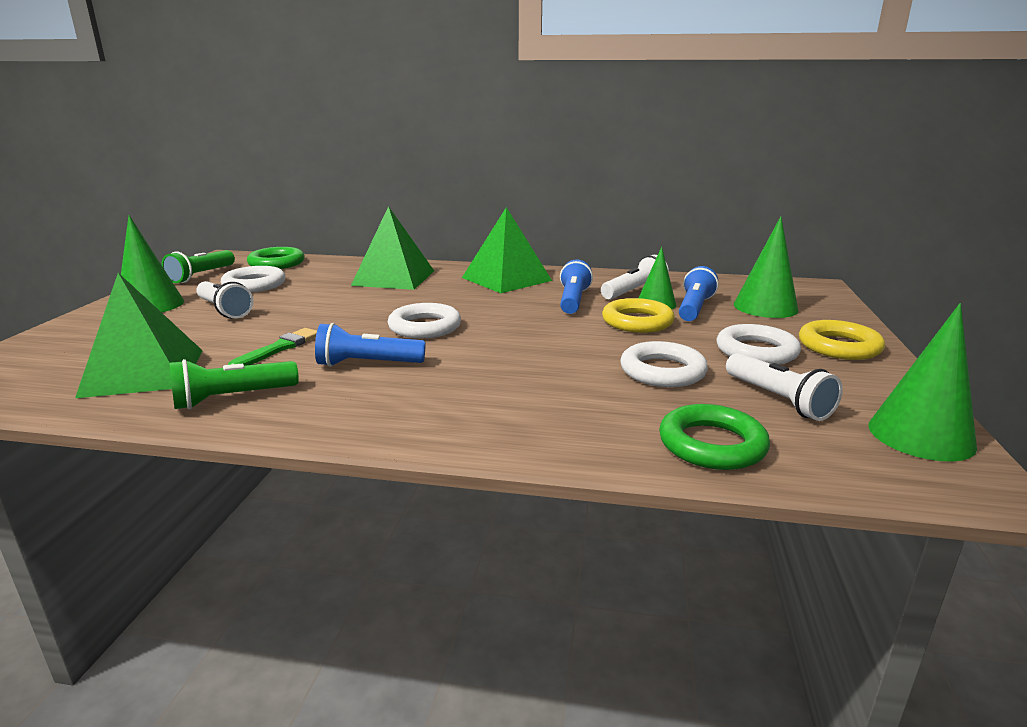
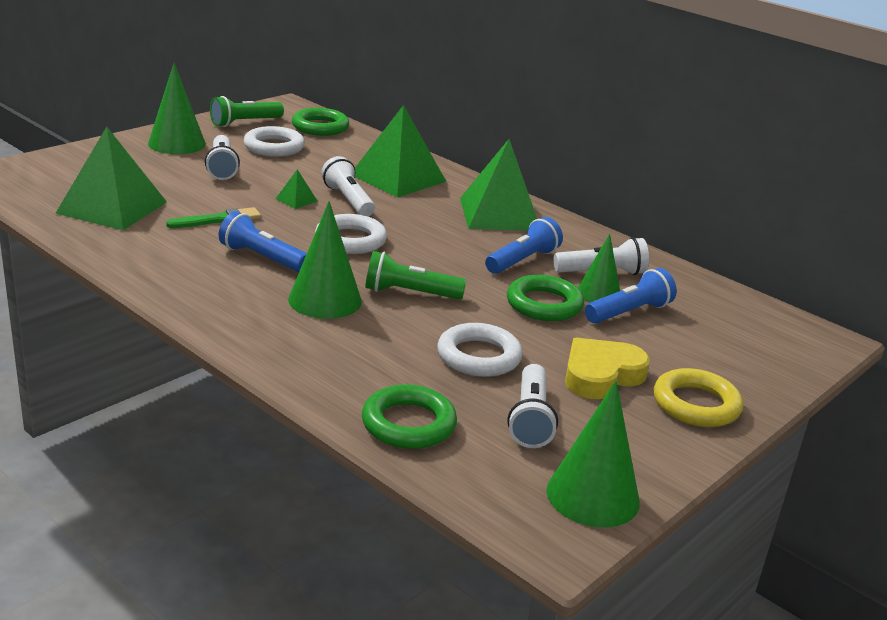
camera: 30 degrees right, 5 degrees up
green flashlight [169,359,299,409] -> green flashlight moved to [365,251,466,300]
yellow ring [602,298,675,333] -> green ring [507,275,584,321]
white ring [717,324,801,365] -> yellow heart [565,337,650,399]
green cone [734,216,799,318] -> green cone moved to [288,201,362,319]
none -> green pyramid [276,169,318,209]
none -> white flashlight [321,156,375,217]

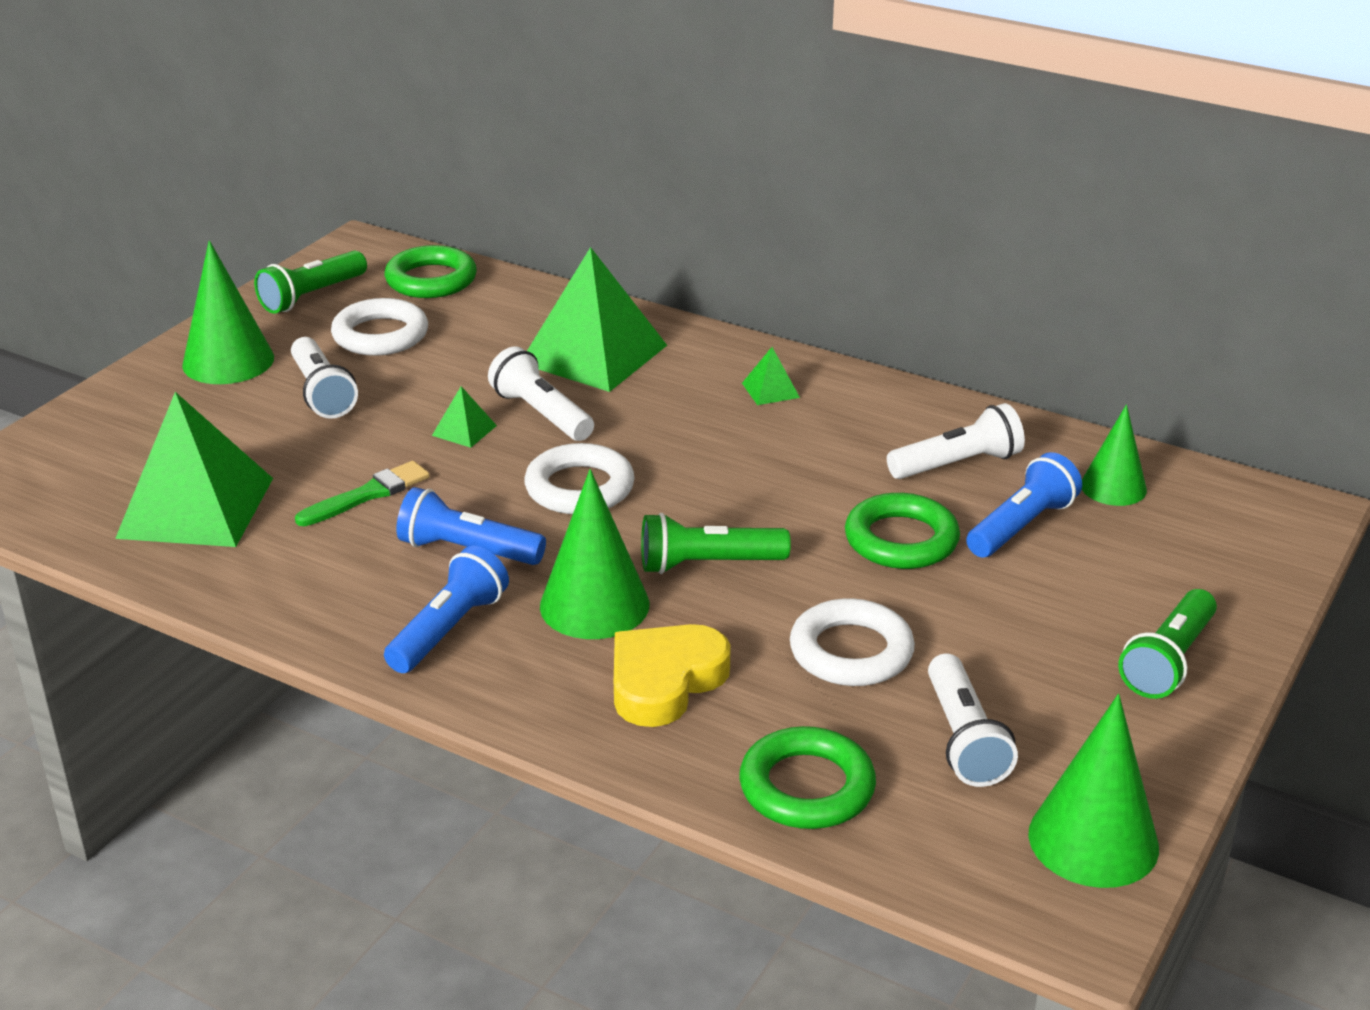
camera: 10 degrees left, 5 degrees up
green pyramid [460,139,537,231] -> green pyramid [742,347,800,405], size x0.41
blue flashlight [485,217,563,274] -> blue flashlight moved to [384,546,509,673]
yellow heart [565,337,650,399] -> yellow heart moved to [614,624,731,727]
green cone [578,234,620,302] -> green cone moved to [1082,404,1147,506]
yellow ring [653,368,743,427] -> green flashlight [1118,589,1217,699]

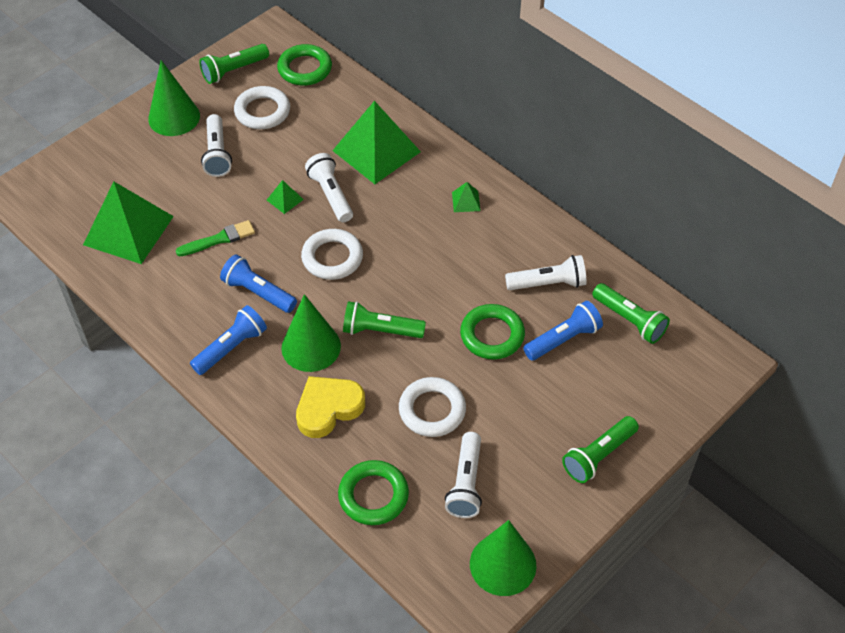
camera: 15 degrees right, 20 degrees up
green cone [1082,404,1147,506] -> green flashlight [592,283,670,344]

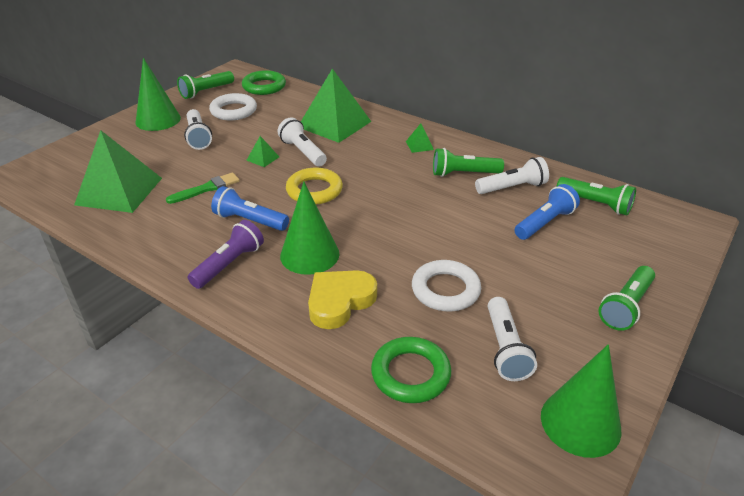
camera: 10 degrees left, 15 degrees down
blue flashlight [190,305,267,375] -> purple flashlight [188,220,264,289]
white ring [301,229,363,280] -> yellow ring [286,168,343,205]
green flashlight [343,301,426,338] -> green flashlight moved to [433,148,504,177]
green ring [460,304,525,360] -> none

